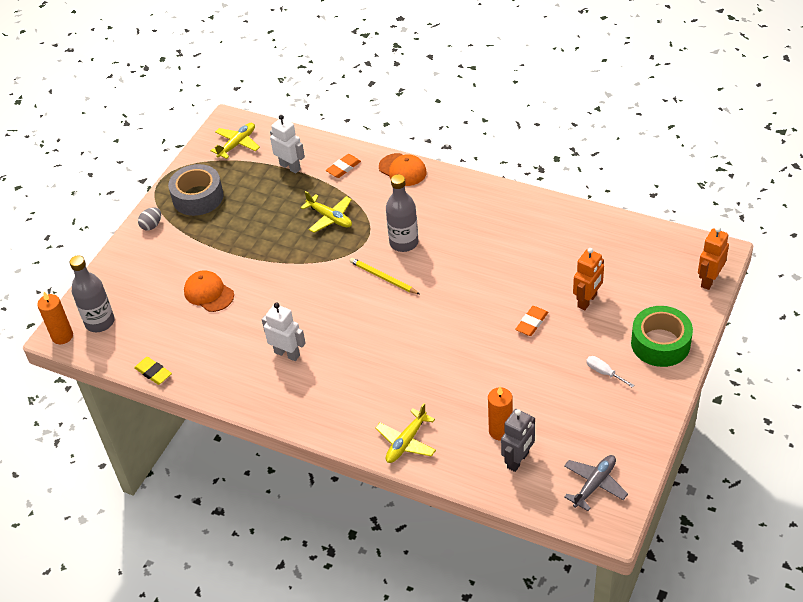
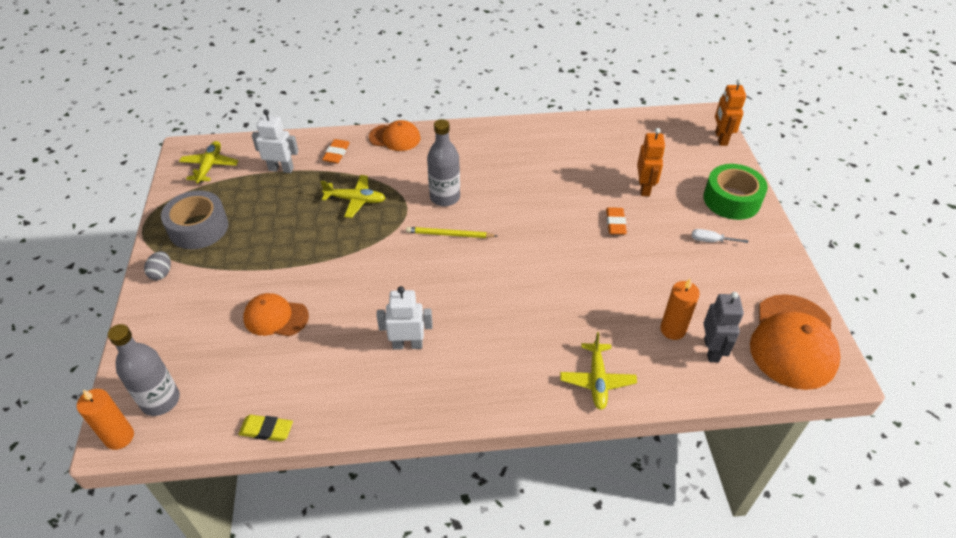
camera: 35 degrees left, 0 degrees up
grey plane [564,455,628,511] -> orange cap [750,294,841,390]

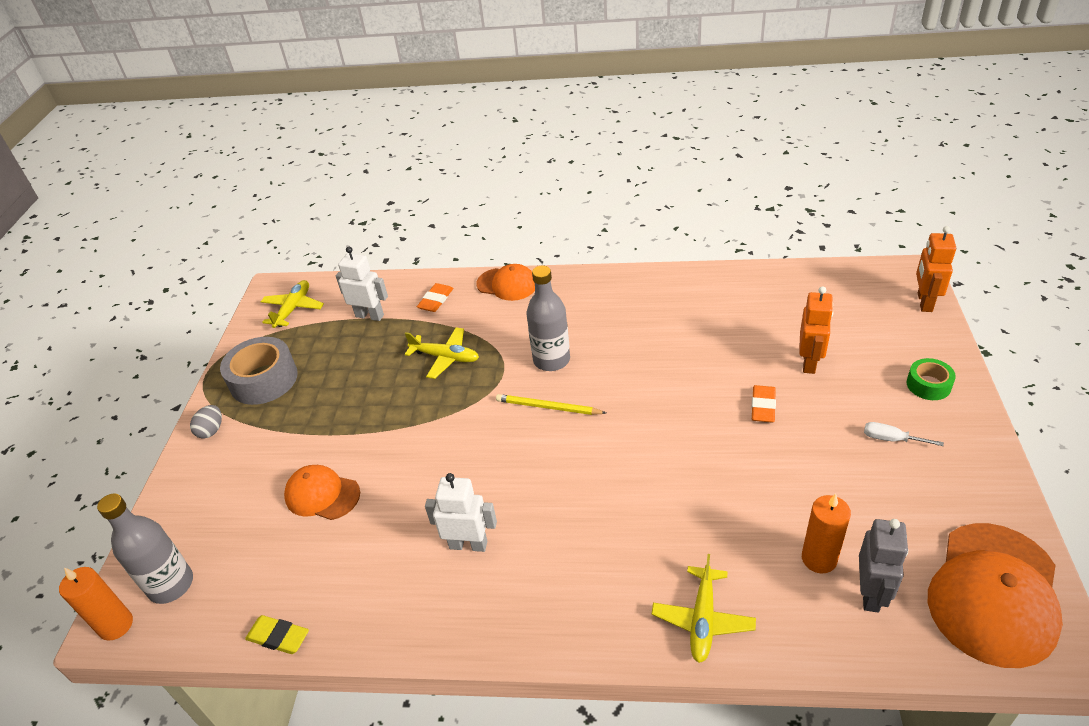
camera: 15 degrees right, 5 degrees down
green tape [703,164,768,220] -> green tape [907,358,956,400], size x0.55

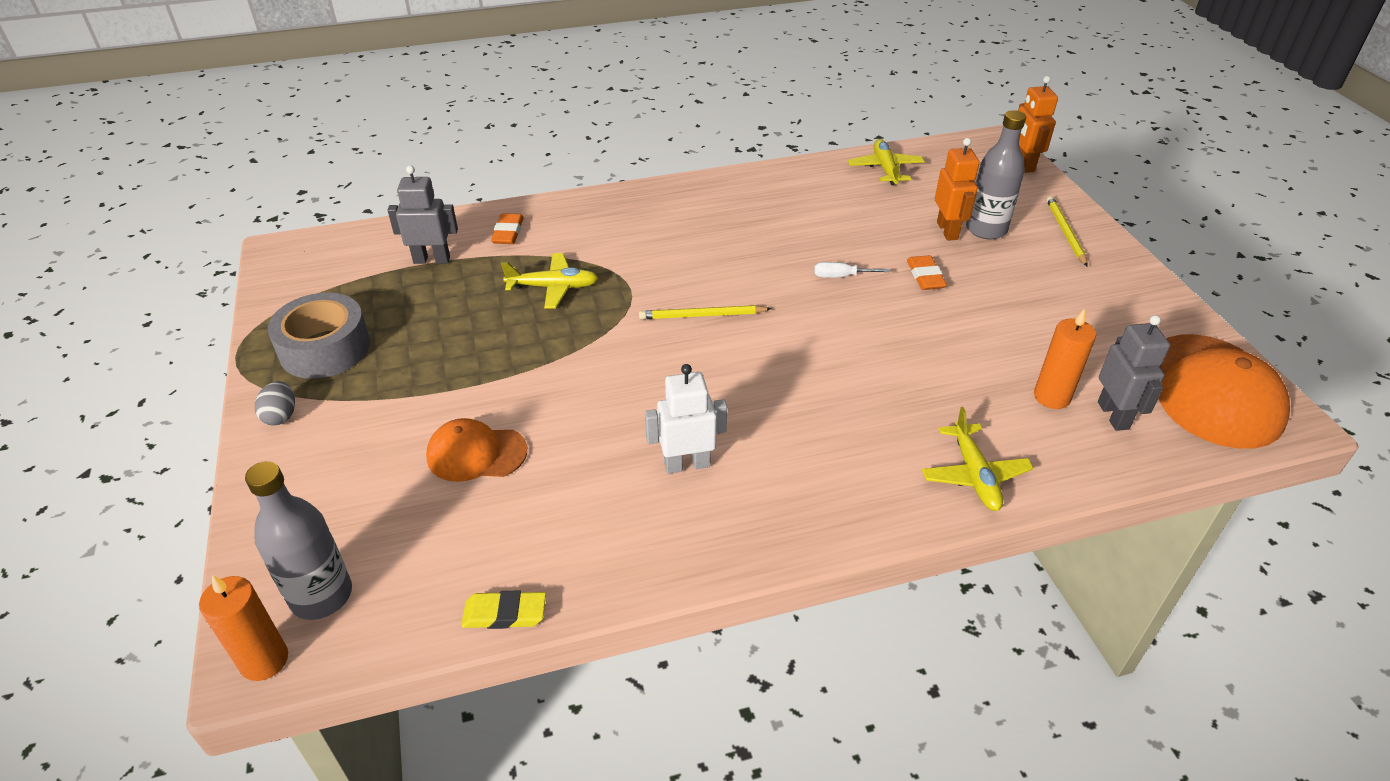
camera: 25 degrees left, 0 degrees up
yellow plane [261,280,324,328] -> yellow plane moved to [848,139,925,185]
white robot [336,247,388,321] -> grey robot [387,165,458,264]
orange cap [476,264,535,301] -> none
grey bottle [527,266,570,371] -> grey bottle moved to [966,110,1026,239]
white screwdriver [864,422,944,446] -> white screwdriver moved to [814,262,890,278]
green tape [907,358,956,400] -> yellow pencil [1046,196,1088,267]

